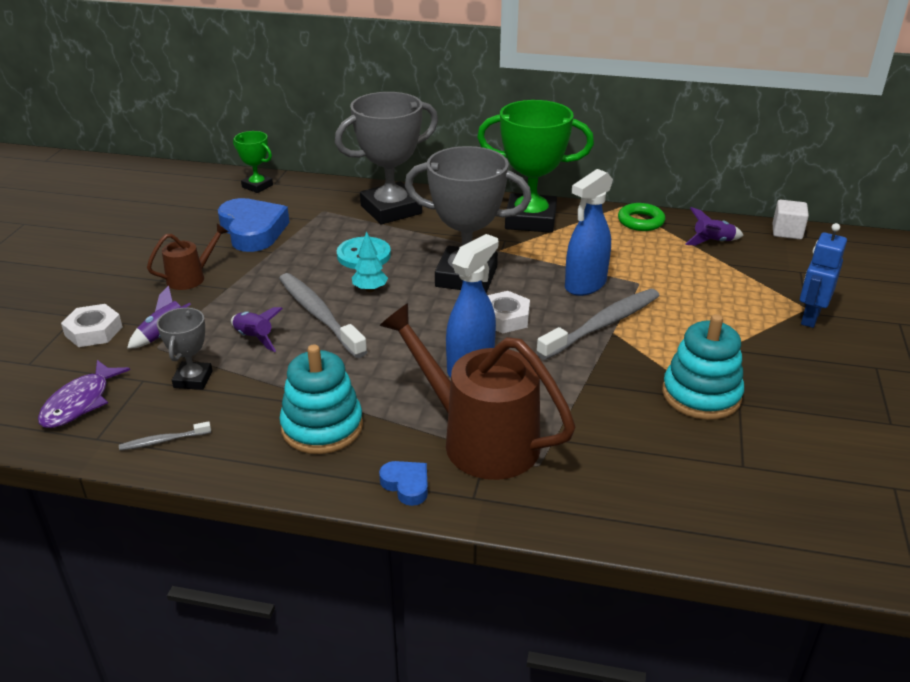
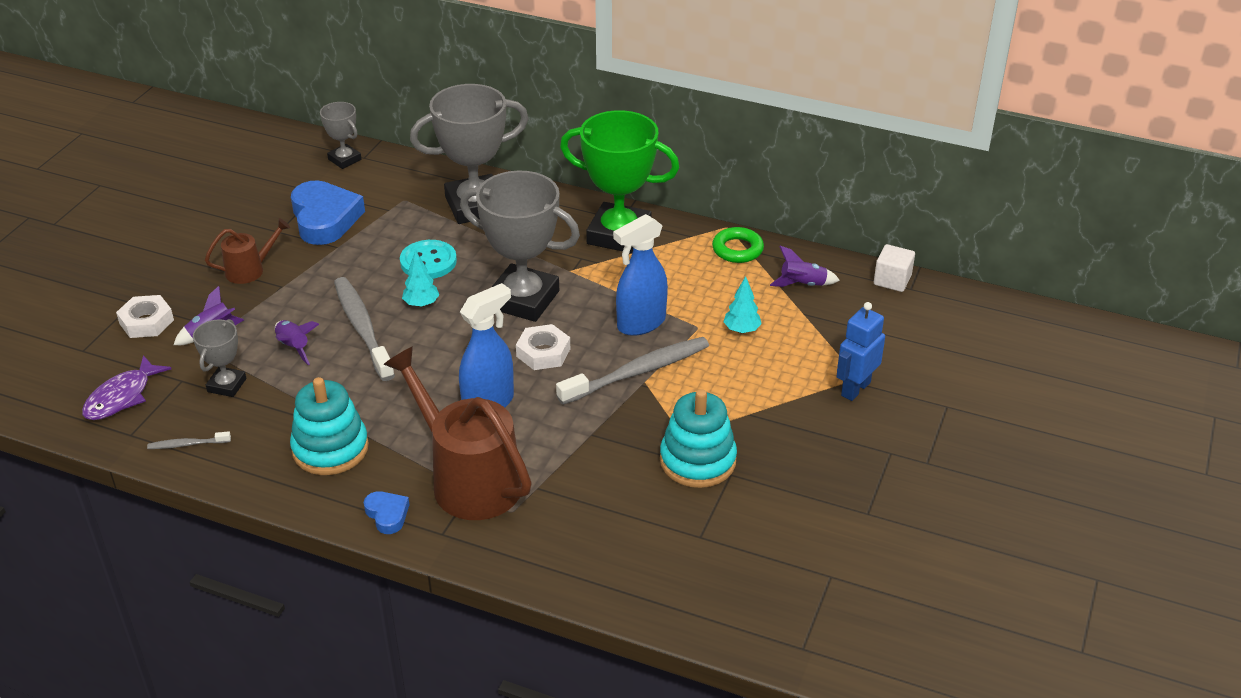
camera: 10 degrees right, 5 degrees up
green trophy [233,131,273,193] -> grey trophy [320,102,362,169]
none -> turquoise tree [724,276,762,333]

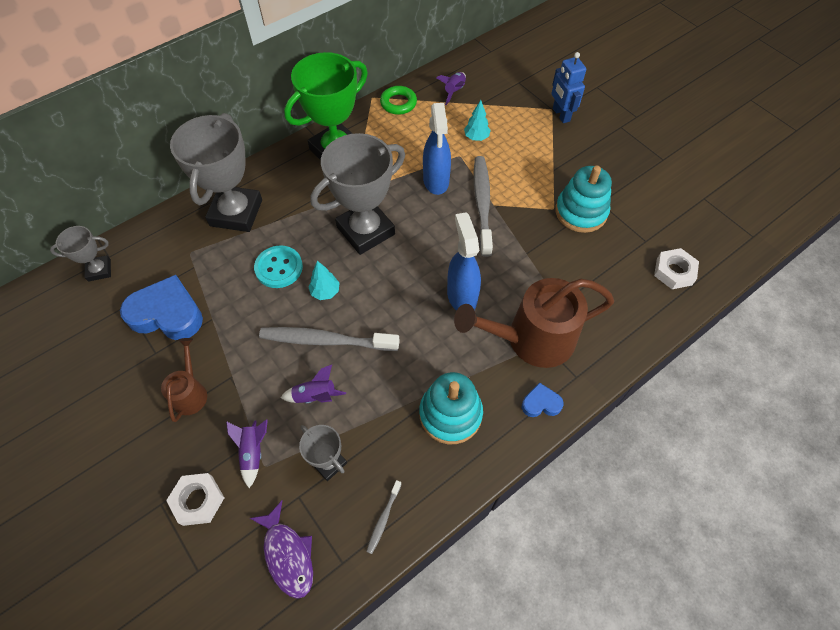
camera: 60 degrees left, 20 degrees up
white nut [516,324,570,370] -> white nut moved to [654,248,699,289]
white cube [874,244,915,292] -> none

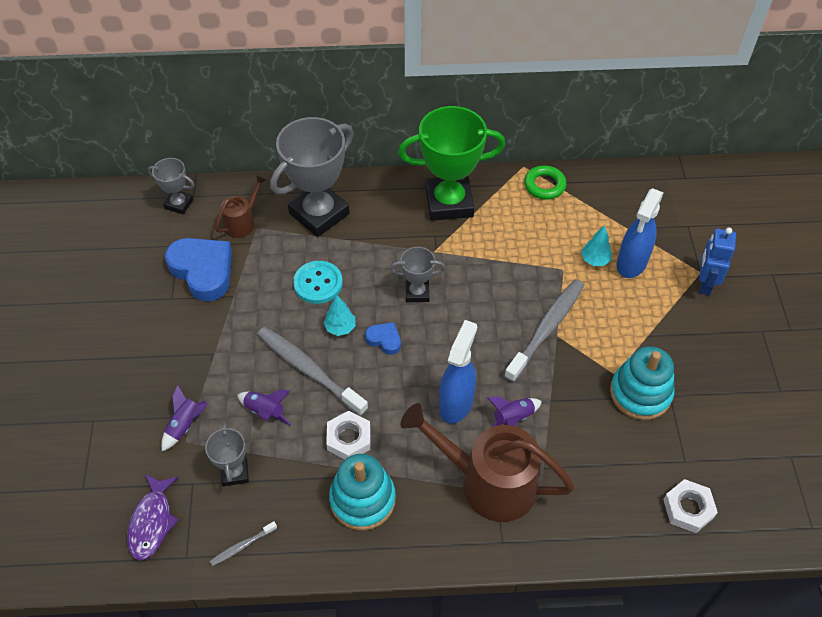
camera: 35 degrees right, 5 degrees down
brown watering can [161,338,207,422] -> brown watering can moved to [215,175,267,238]
white nut [166,473,224,526] -> white nut moved to [326,411,370,459]
grey trophy [311,133,405,255] -> grey trophy [390,247,445,302], size x0.50
blue spray bottle [423,103,451,195] -> blue spray bottle moved to [617,189,664,278]
purple rocket [436,72,466,105] -> purple rocket moved to [488,396,542,428]
blue heart [522,382,564,417] -> blue heart moved to [365,322,401,355]

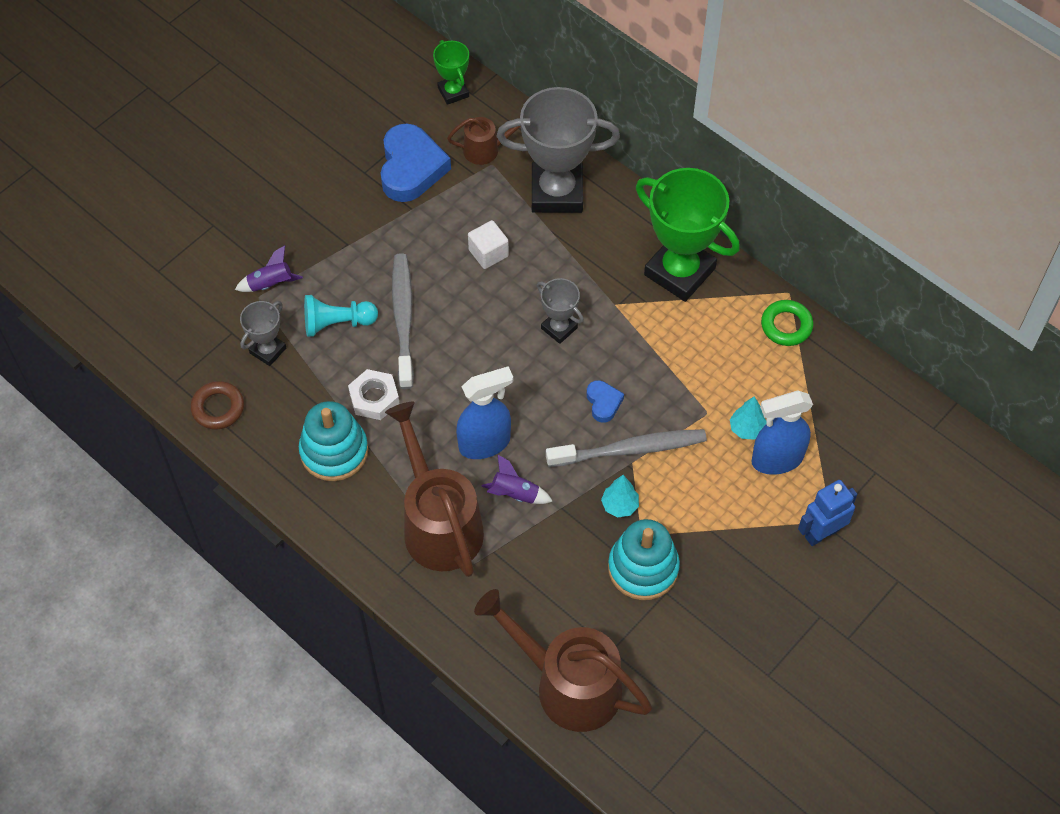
camera: 45 degrees right, 5 degrees up
purple fish [127,474,179,561] -> none
grey trophy [148,158,194,214] -> green trophy [433,40,469,105]
grey toothbrush [210,521,277,566] -> brown ring [190,381,244,430]
purple rocket [237,389,291,426] -> turquoise pawn [304,295,378,337]
turquoise button [293,261,343,304] -> white cube [468,220,509,269]
turquoise tree [324,295,356,336] -> turquoise tree moved to [601,475,639,518]
blue heart [365,322,401,355] -> blue heart moved to [587,380,624,423]
white nut [663,479,718,533] -> brown watering can [474,589,652,732]

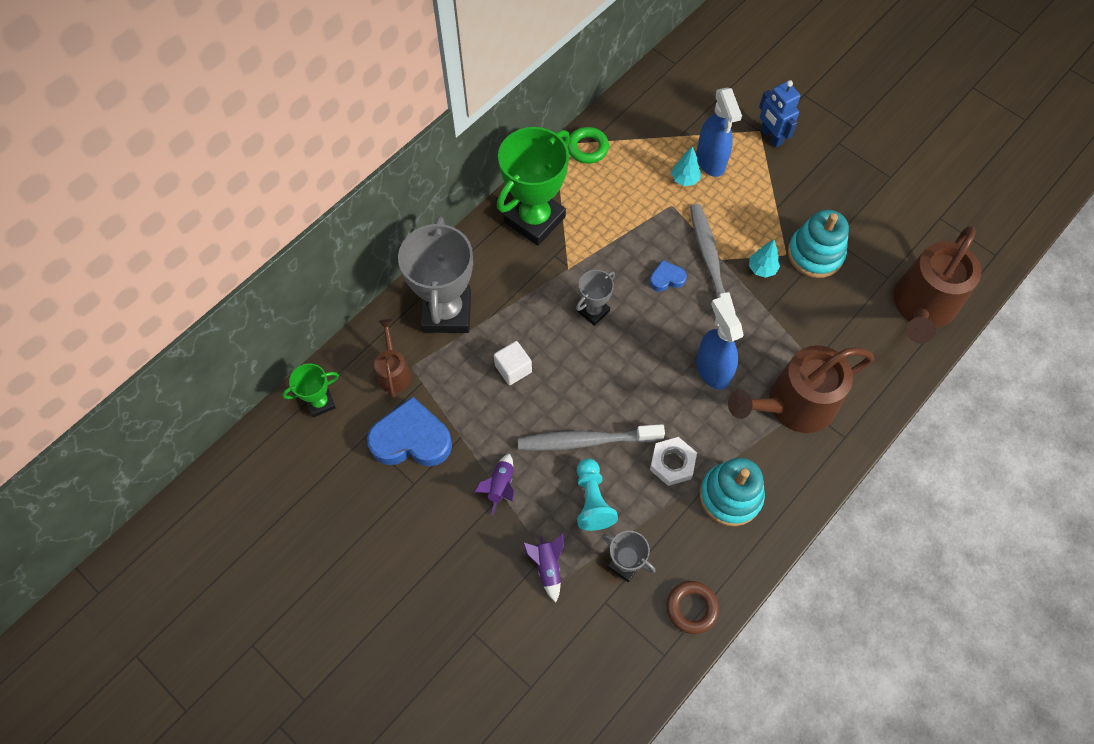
camera: 90 degrees left, 5 degrees up
purple rocket [481,455,553,504] -> purple rocket moved to [475,454,515,516]

